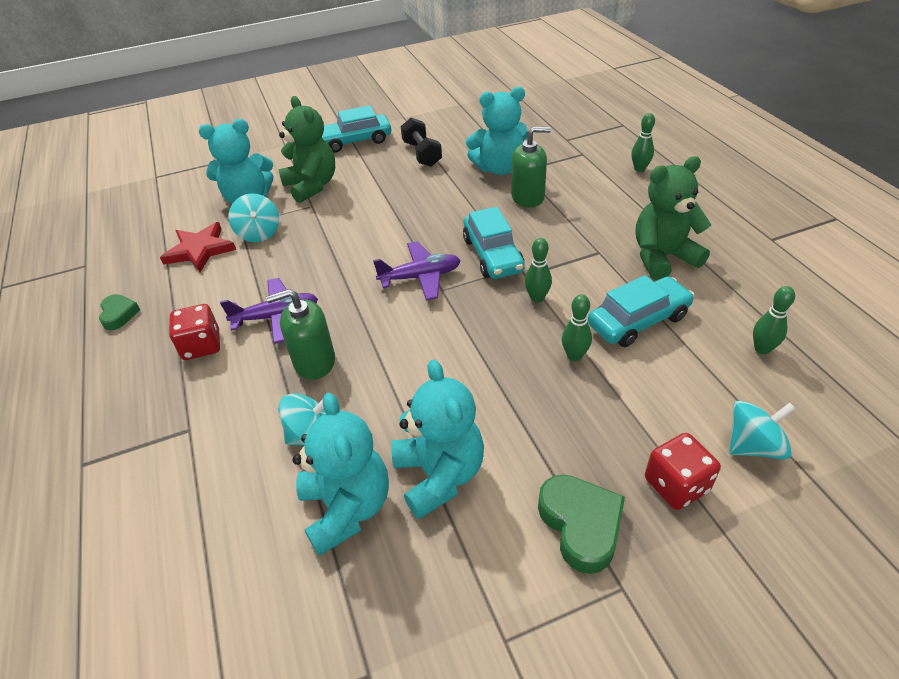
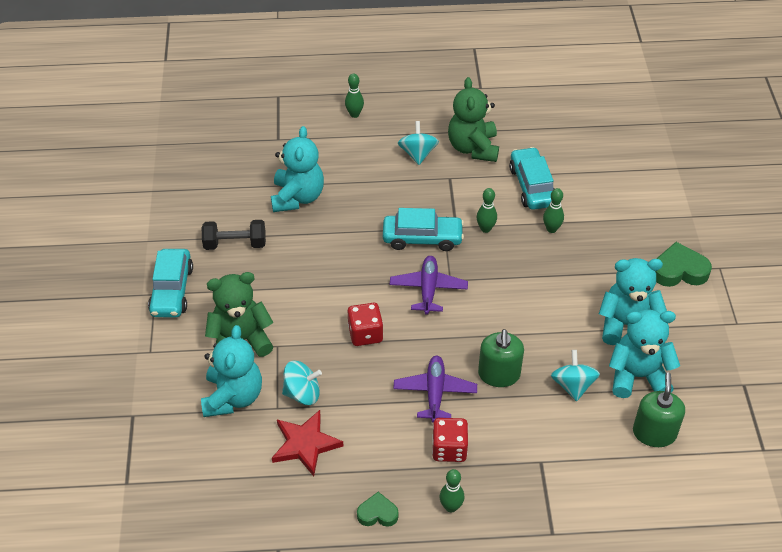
camera: 75 degrees left, 5 degrees up
green soap dispenser [511,127,551,207] -> green soap dispenser moved to [633,372,685,447]
red dice [645,433,721,510] -> red dice moved to [348,303,383,346]
turquoise spinning top [729,401,796,460] -> turquoise spinning top moved to [398,121,439,165]
green bowling pin [753,286,795,355] -> green bowling pin moved to [440,469,464,513]

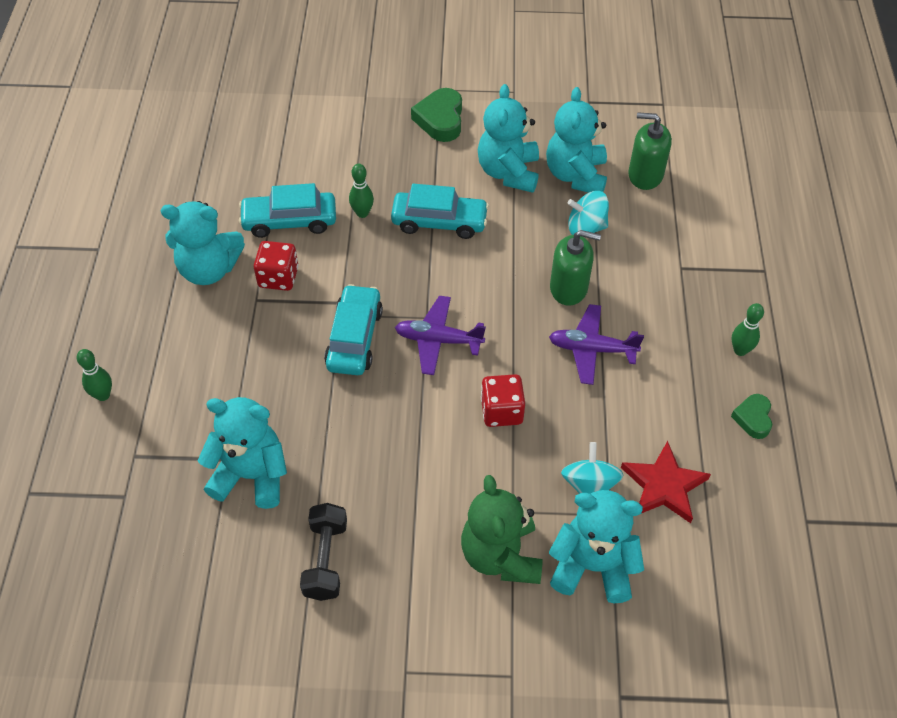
camera: 85 degrees left, 5 degrees up
turquoise car [148,249,193,318] -> turquoise car moved to [391,184,489,239]
turquoise spinning top [398,121,439,165] -> none
red dice [432,418,468,462] -> red dice moved to [254,241,298,291]
green teddy bear [448,77,499,162] -> turquoise teddy bear [161,201,245,285]
green bowling pin [476,188,497,233] -> none

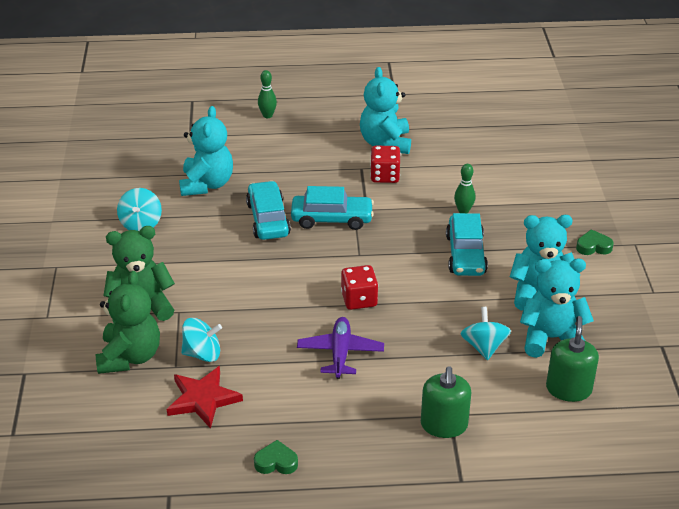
camera: 85 degrees right, 15 degrees down
turquoise car [239,183,336,238] -> turquoise car moved to [246,181,291,240]
black dumbbell [300,503,347,601] -> turquoise spinning top [117,188,162,231]
purple plane [395,296,486,375] -> none
green heart [411,88,462,142] -> green heart [576,229,614,255], size x0.62
red dice [481,374,525,427] -> red dice moved to [341,265,378,310]
turquoise teddy bear [549,490,644,603] -> green teddy bear [96,271,160,374]
green soap dispenser [550,230,601,306] -> green soap dispenser moved to [421,366,472,438]
green bowling pin [732,303,764,356] -> none

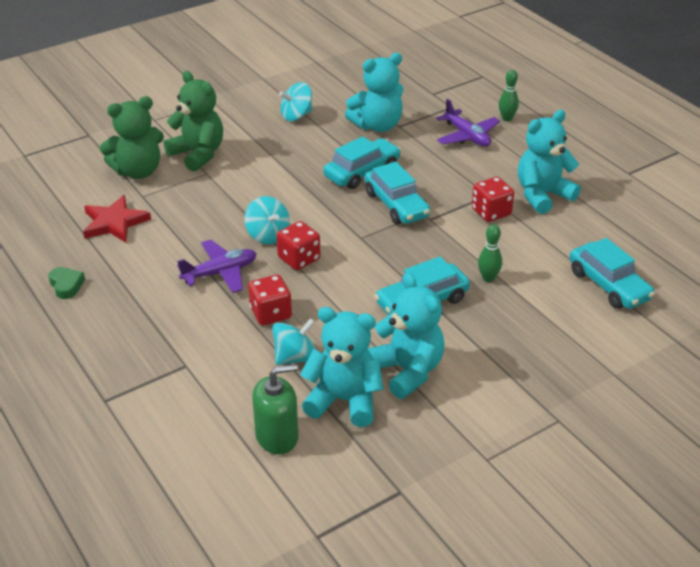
camera: 60 degrees right, 0 degrees up
turquoise spinning top [181,318,222,362] -> turquoise spinning top moved to [244,196,290,244]
green soap dispenser [421,366,472,438] -> none
turquoise teddy bear [520,259,594,358] -> turquoise teddy bear turned 45 degrees counterclockwise [300,307,383,427]
green heart [576,229,614,255] -> none
none -> red dice [248,274,292,325]
none -> purple plane [436,99,500,147]
none -> turquoise car [569,238,655,309]

